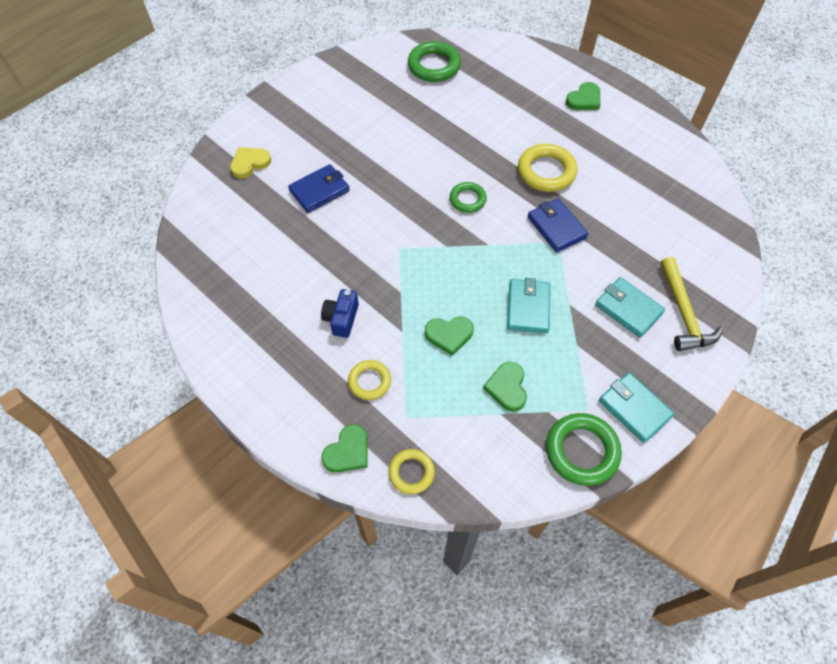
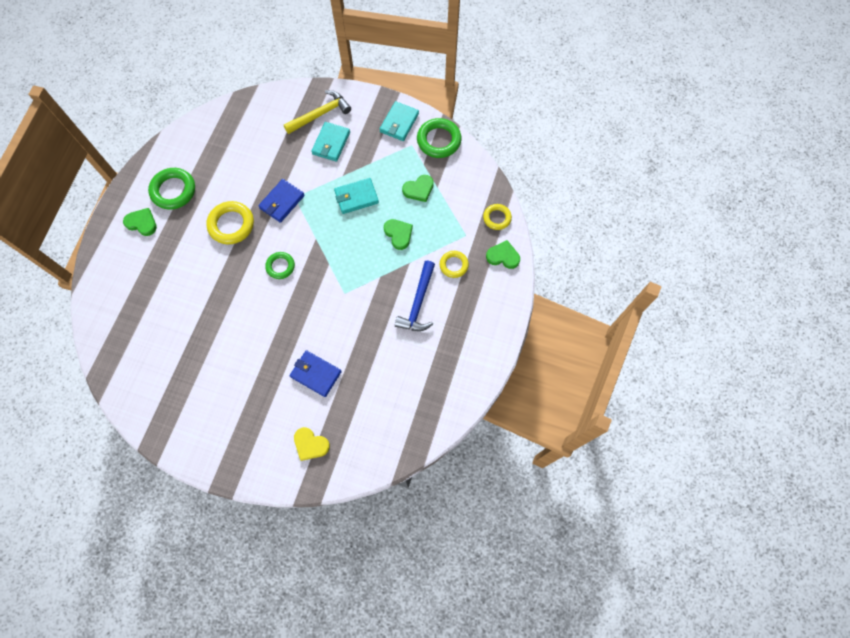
camera: 115 degrees left, 10 degrees up
blue camera [321,289,359,338] -> blue hammer [395,261,435,331]
green ring [408,41,461,82] -> green ring moved to [148,168,195,210]

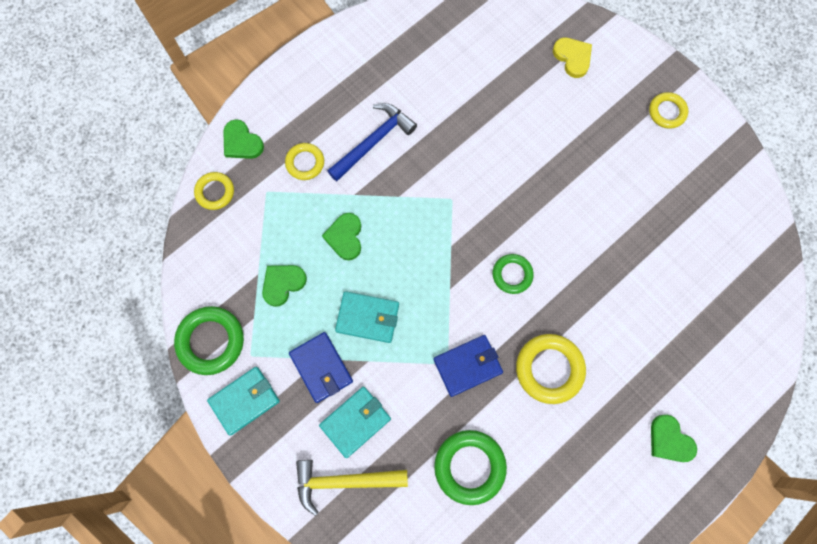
camera: 150 degrees left, 5 degrees up
green ring [148,168,195,210] -> green ring moved to [434,430,507,505]
blue wallet [290,350,342,397] -> blue wallet moved to [289,332,353,403]
green heart [402,175,434,202] -> green heart turned 45 degrees counterclockwise [262,265,307,307]
none -> yellow ring [649,92,688,129]

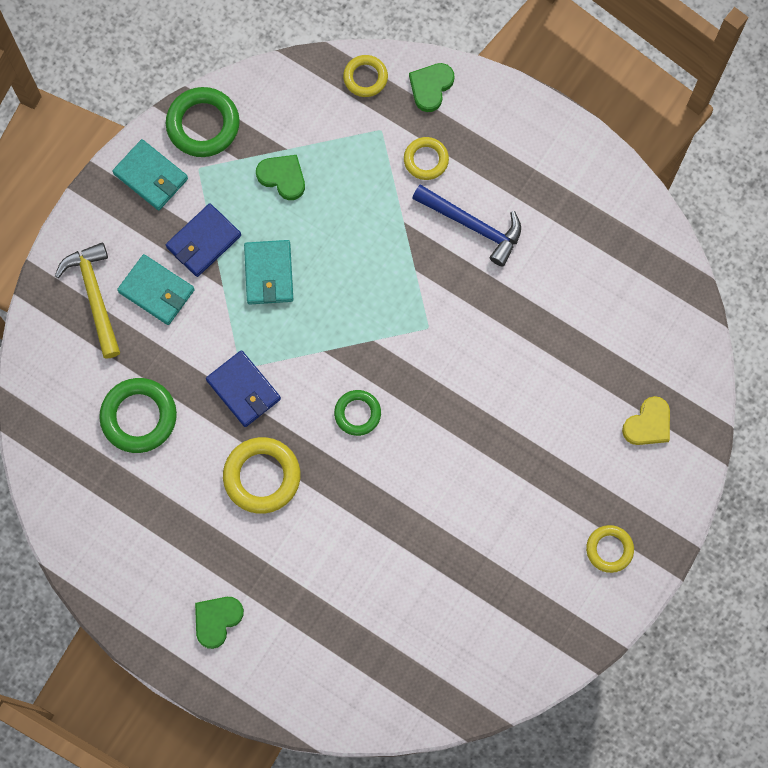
camera: 75 degrees right, 0 degrees up
green heart [322,213,361,260] -> none

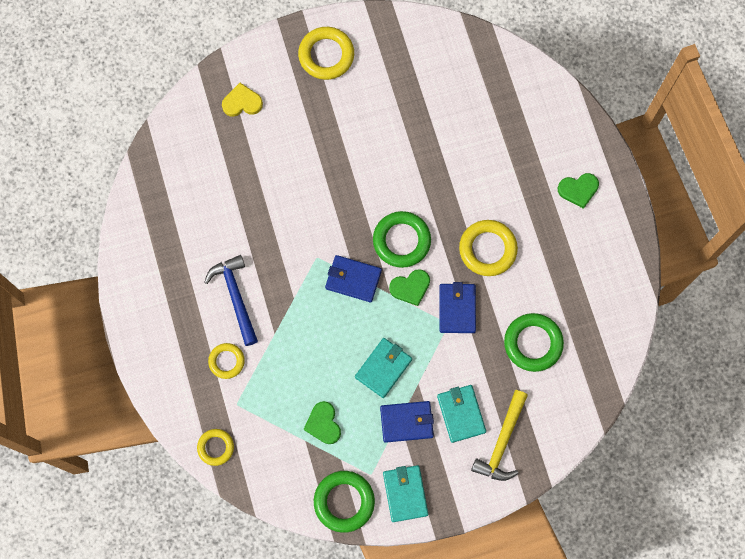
camera: 140 degrees left, 0 degrees up
green ring [334,390,381,436] -> green ring [373,211,431,268], size x1.64
green heart [409,63,455,112] -> green heart moved to [389,269,430,306]
yellow ring [586,525,634,573] -> yellow ring [298,27,354,80], size x1.64
none -> blue wallet [325,255,382,302]

